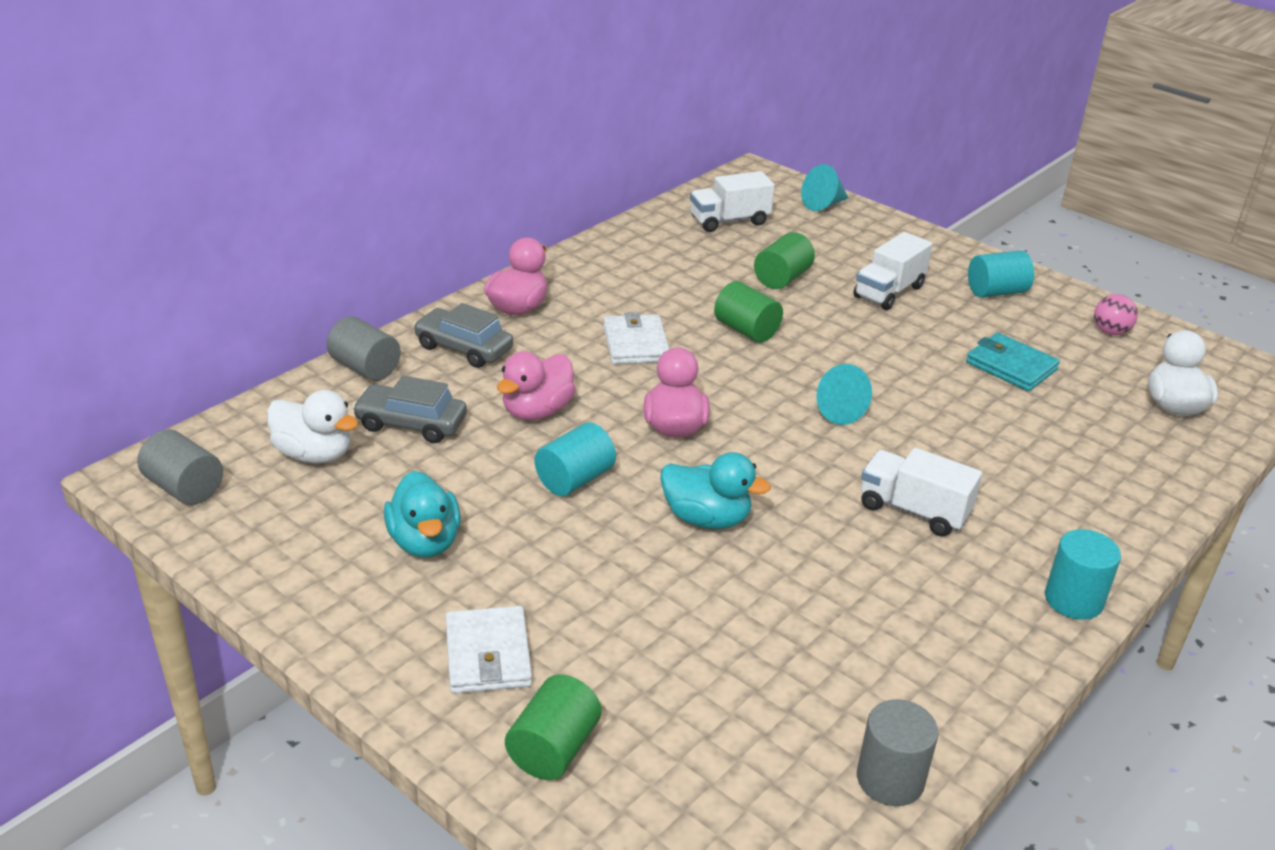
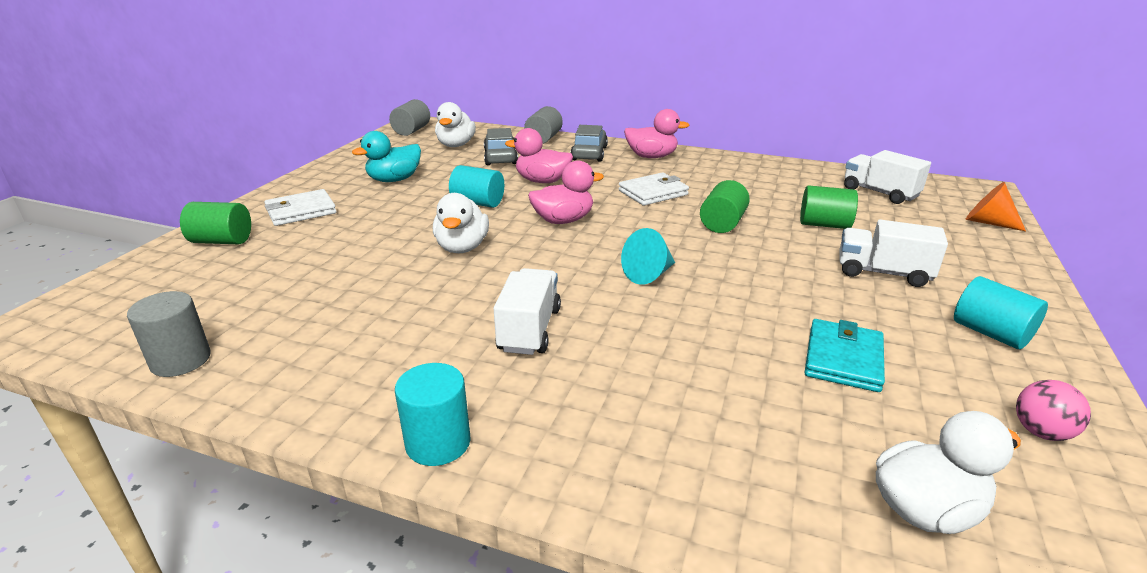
camera: 70 degrees right, 5 degrees down
turquoise duck [660,452,771,529] -> white duck [433,193,489,253]
turquoise cone [801,164,849,211] -> orange cone [966,182,1026,231]

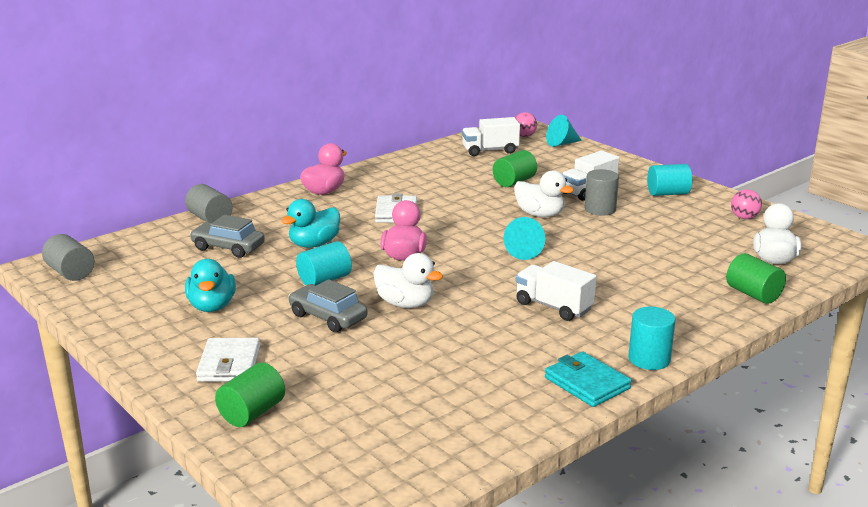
camera: 60 degrees left, 5 degrees down
grey cylinder [127,291,211,377] -> grey cylinder moved to [584,169,619,216]
white duck [435,102,476,147] -> white duck moved to [514,170,574,217]
pink duck [505,128,573,183] -> turquoise duck [281,199,340,248]
grey car [570,125,608,161] -> grey car moved to [288,279,368,333]
green cylinder [700,180,750,233] -> green cylinder moved to [726,253,786,304]
turquoise wallet [804,319,885,392] -> turquoise wallet moved to [545,351,632,407]
orange cone [966,182,1026,231] -> turquoise cone [546,115,582,147]
none -> pink ball [515,112,537,137]

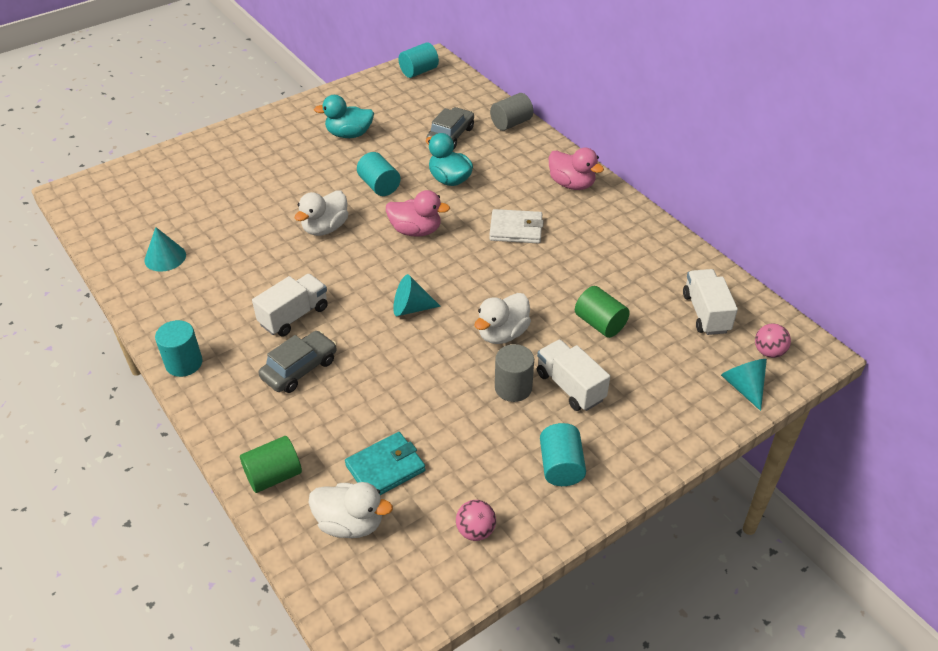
camera: 95 degrees right, 20 degrees up
grey cylinder [42,234,95,281] -> turquoise cylinder [398,42,439,78]
white wallet [196,338,260,382] -> none
green cylinder [215,362,285,427] -> none
grey car [288,279,368,333] -> grey car moved to [259,331,337,393]
turquoise wallet [545,351,632,407] -> turquoise wallet moved to [345,432,426,495]
none -> turquoise cone [145,227,186,272]

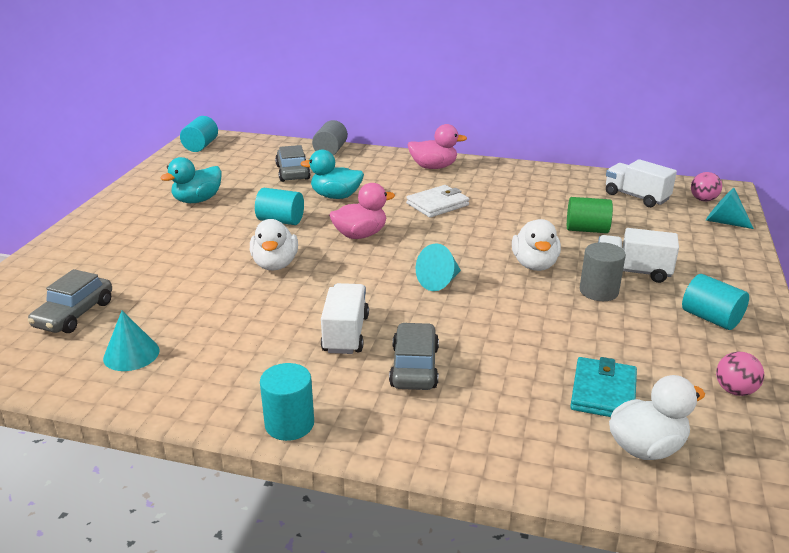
camera: 40 degrees left, 15 degrees down
green cylinder [240,436,302,493] -> none
none -> grey car [28,269,112,333]

